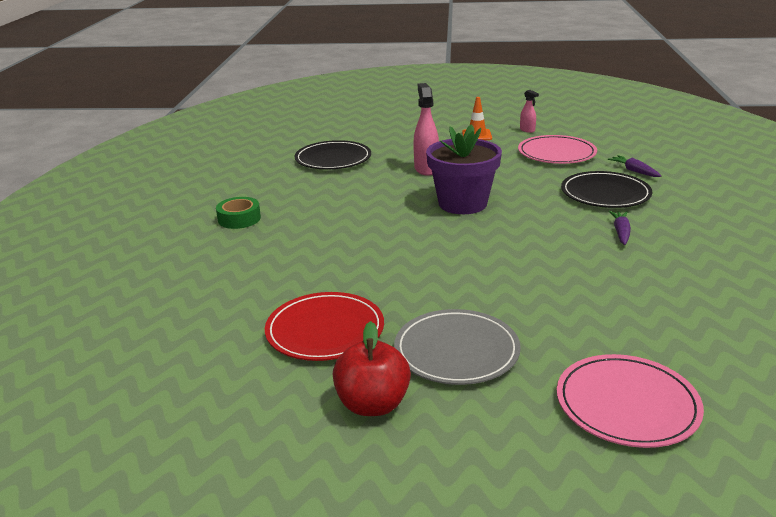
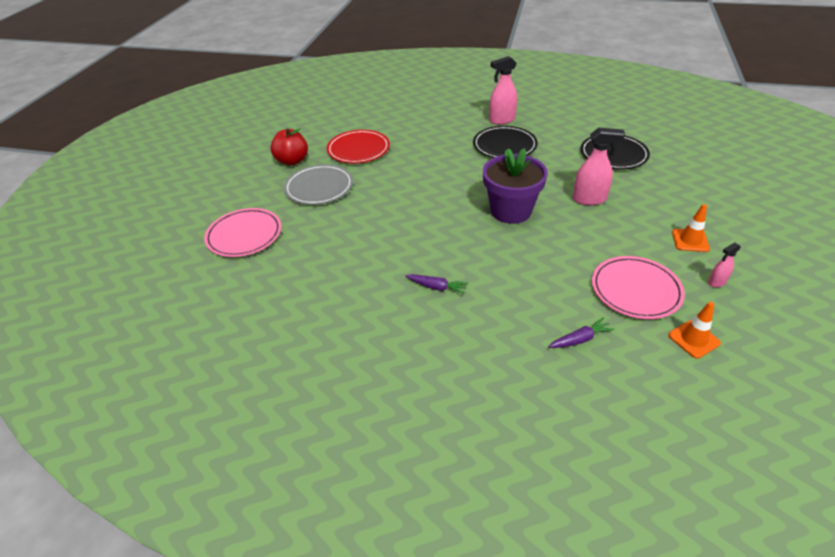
camera: 100 degrees right, 15 degrees up
green tape [216,197,261,229] -> pink spray bottle [489,56,517,125]
black plate [561,171,652,208] -> black plate moved to [473,126,538,158]
none -> orange traffic cone [668,302,721,358]

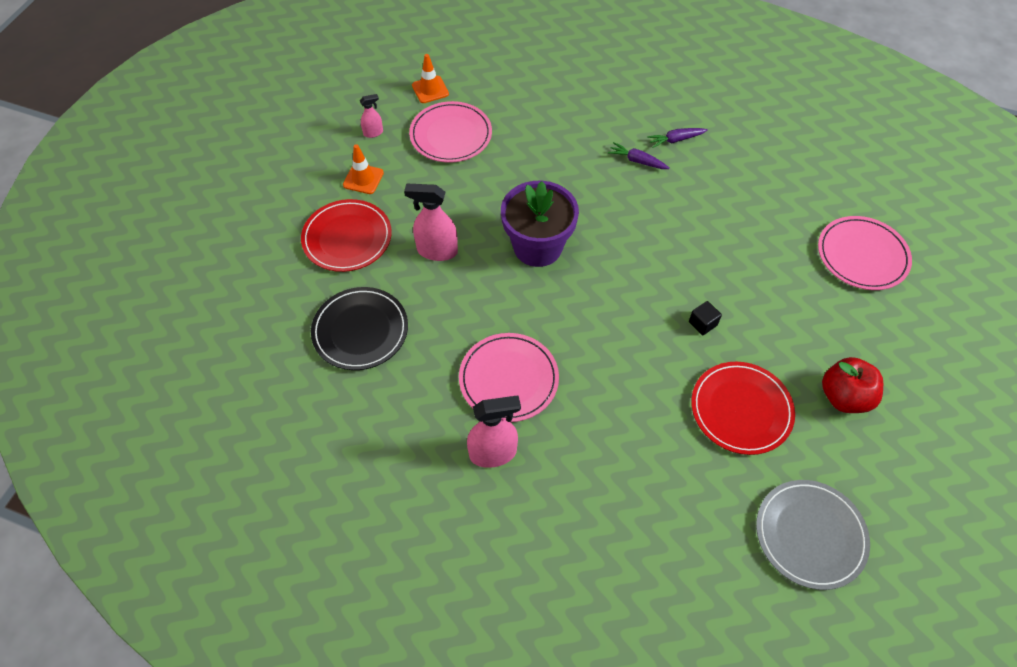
camera: 175 degrees left, 15 degrees up
grey plate [284,164,353,205] -> grey plate moved to [756,480,870,590]
black plate [473,126,538,158] -> pink plate [459,333,559,422]
purple carrot [548,317,615,348] -> purple carrot moved to [647,128,708,148]
none -> red plate [301,199,392,272]
none -> black cube [689,301,722,335]

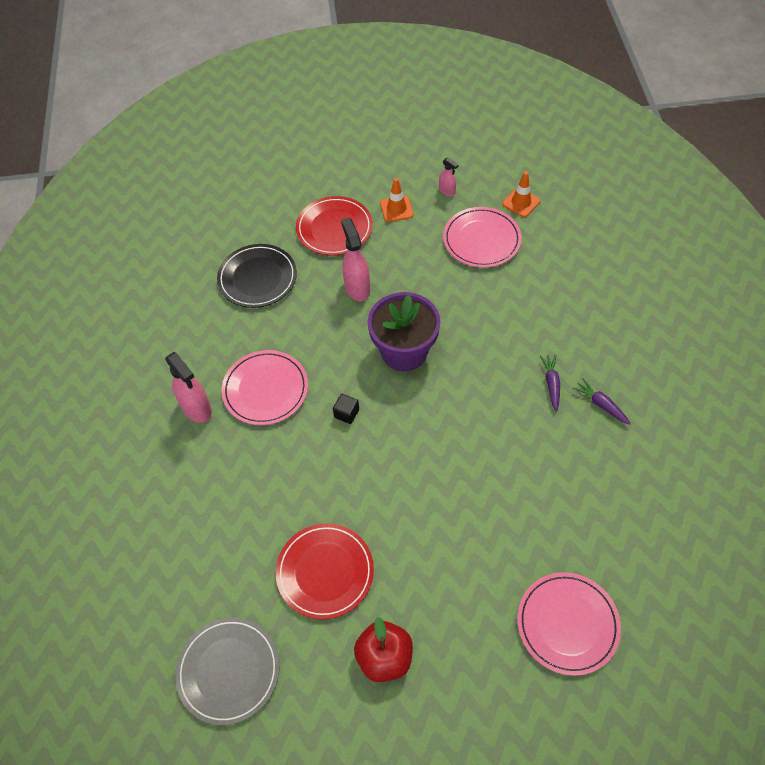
camera: 65 degrees right, 0 degrees up
black cube [689,301,722,335] -> black cube moved to [333,394,359,424]

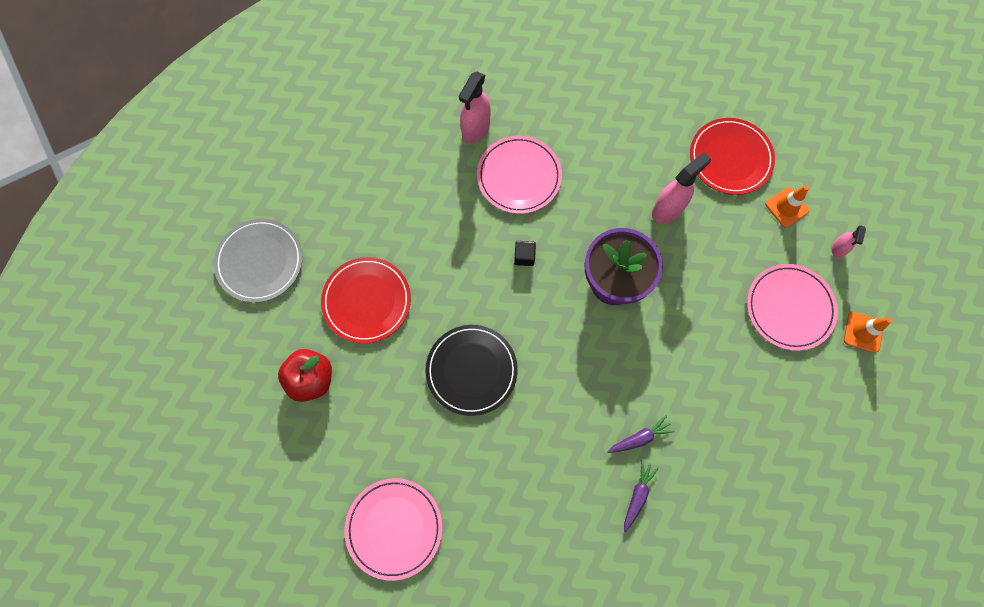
camera: 65 degrees right, 15 degrees up
black plate [217,244,297,308] -> black plate moved to [425,325,518,416]

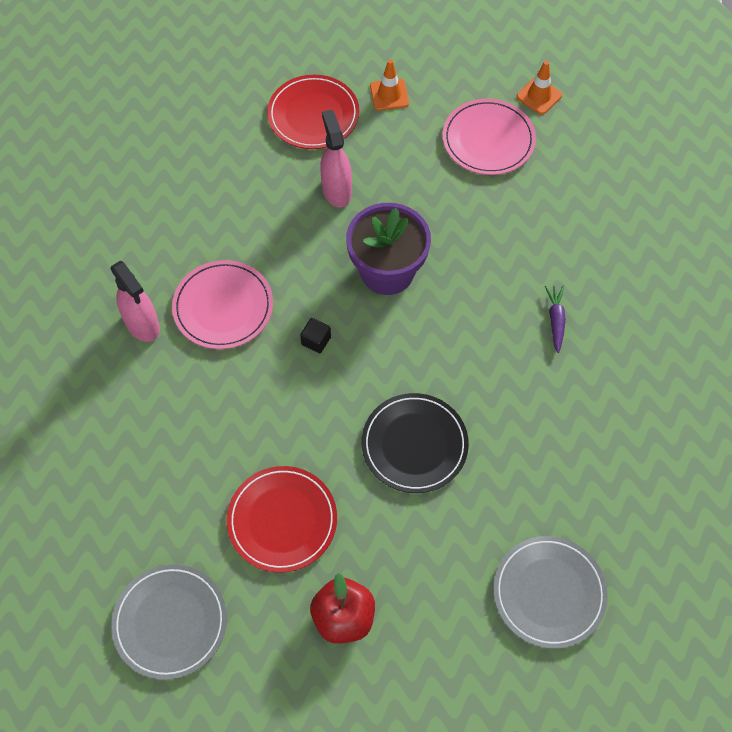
camera: 65 degrees left, 10 degrees down
pink plate [344,478,442,581] -> grey plate [493,536,608,649]
purple carrot [624,460,659,532] -> none
pink spray bottle [832,225,866,259] -> none

